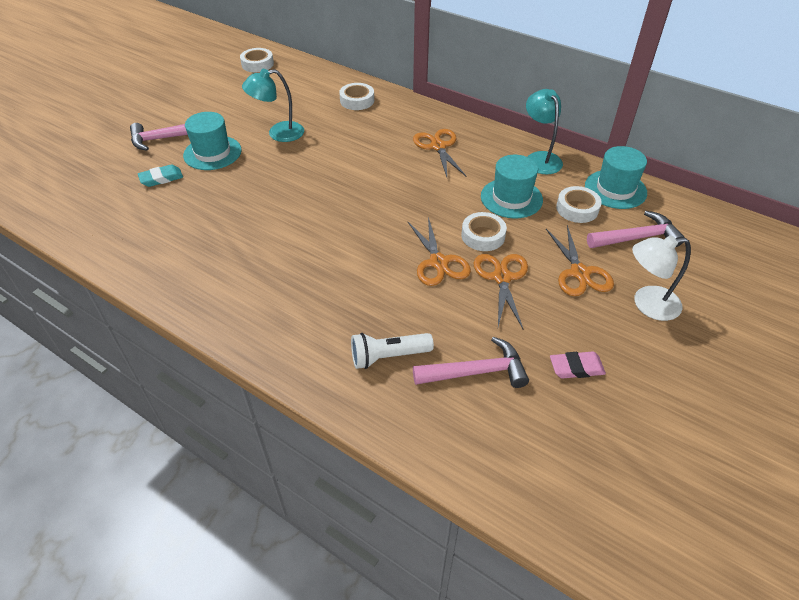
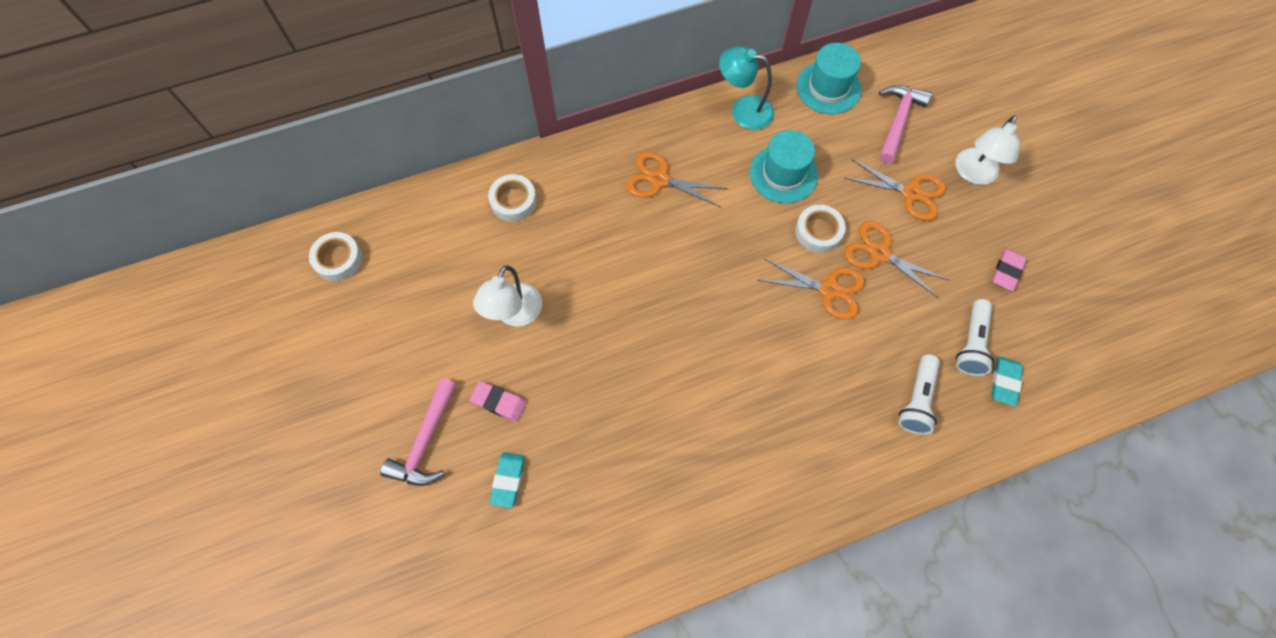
camera: 55 degrees left, 20 degrees up
turquoise hat [183,112,242,170] -> pink eraser [470,381,527,422]
turquoise lamp [242,69,304,142] -> white lamp [473,265,542,326]
pink hammer [413,337,529,388] -> white flashlight [956,299,994,376]
white tape [556,186,602,223] -> none
none -> turquoise eraser [991,356,1023,407]

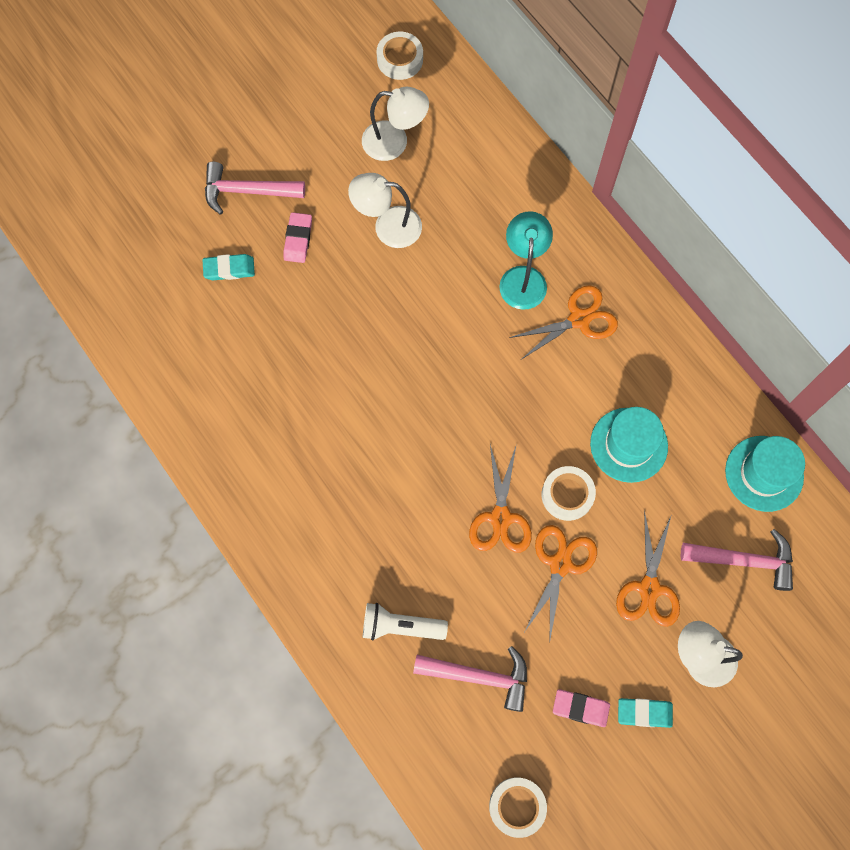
camera: 75 degrees right, 5 degrees up
white tape [488,174,537,222] -> white tape moved to [489,777,547,838]
orange scissors [626,152,727,207] -> orange scissors turned 60 degrees clockwise [509,285,618,360]
turquoise lamp [719,46,774,130] -> turquoise lamp moved to [499,211,553,310]
white flashlight [956,299,994,376] -> pink hammer [413,646,527,712]
turquoise eraser [991,356,1023,407] -> turquoise eraser moved to [618,698,673,728]
none -> white lamp [362,87,429,161]

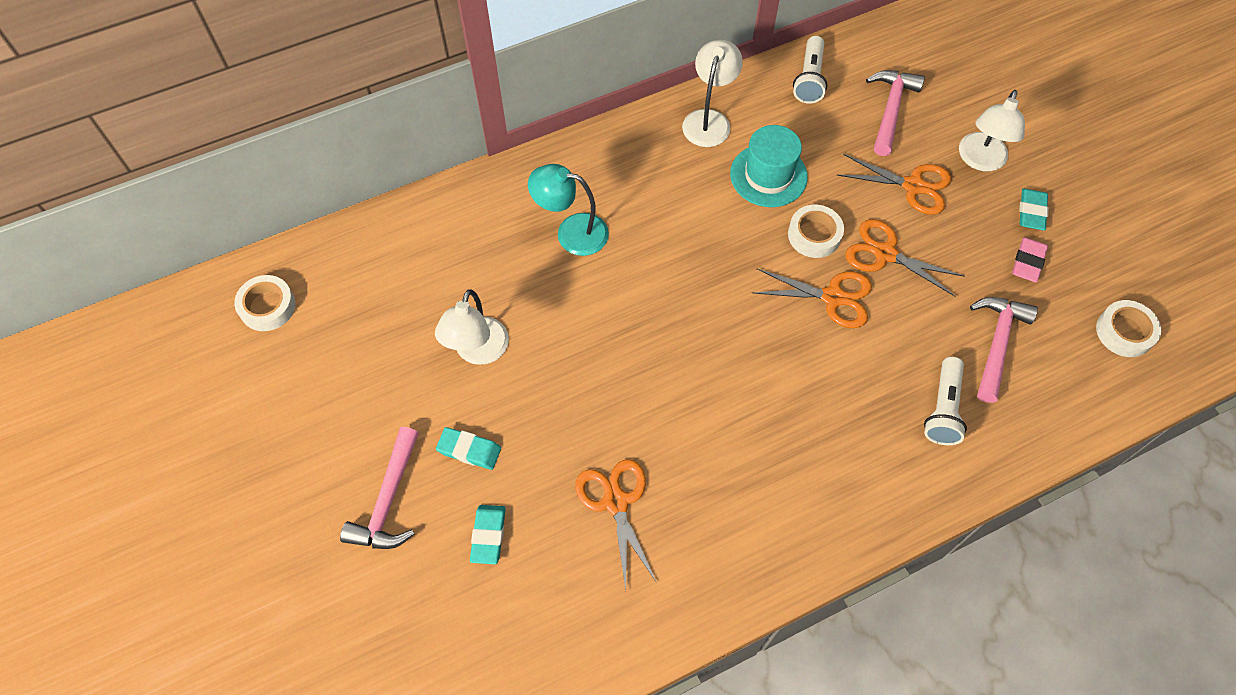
camera: 80 degrees left, 10 degrees down
pink eraser [284,212,312,263] -> turquoise eraser [436,427,501,470]
white lamp [362,87,429,161] -> white lamp moved to [682,40,743,147]
orange scissors [509,285,618,360] -> orange scissors moved to [575,459,657,589]
turquoise hat [725,436,805,512] -> white flashlight [793,36,827,104]

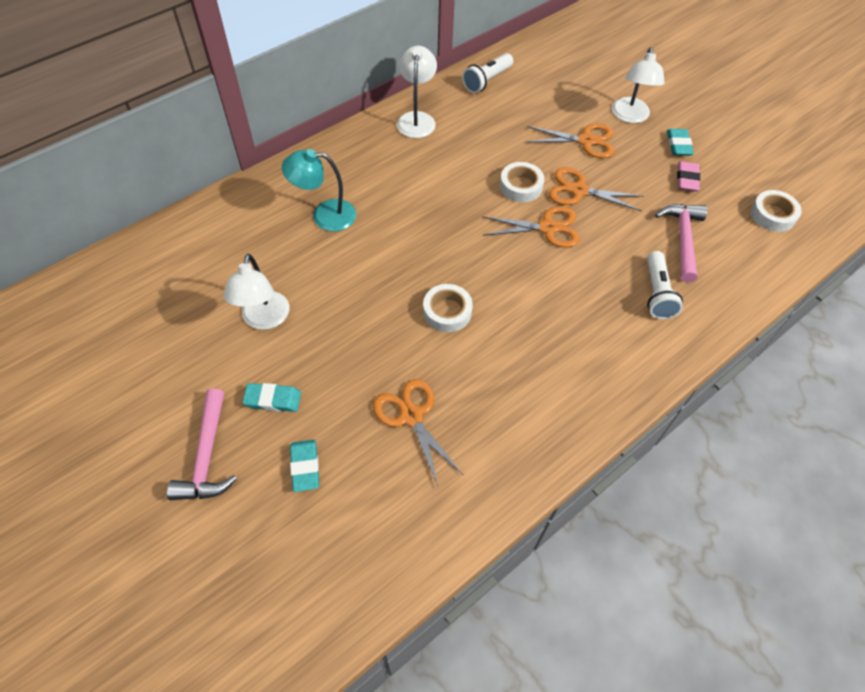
camera: 15 degrees left, 5 degrees down
white tape [234,275,296,331] -> white tape moved to [423,284,473,332]
turquoise hat [730,125,808,207] -> none
white flashlight [793,36,827,104] -> white flashlight turned 45 degrees clockwise [462,53,513,93]
pink hammer [866,70,925,156] -> none

